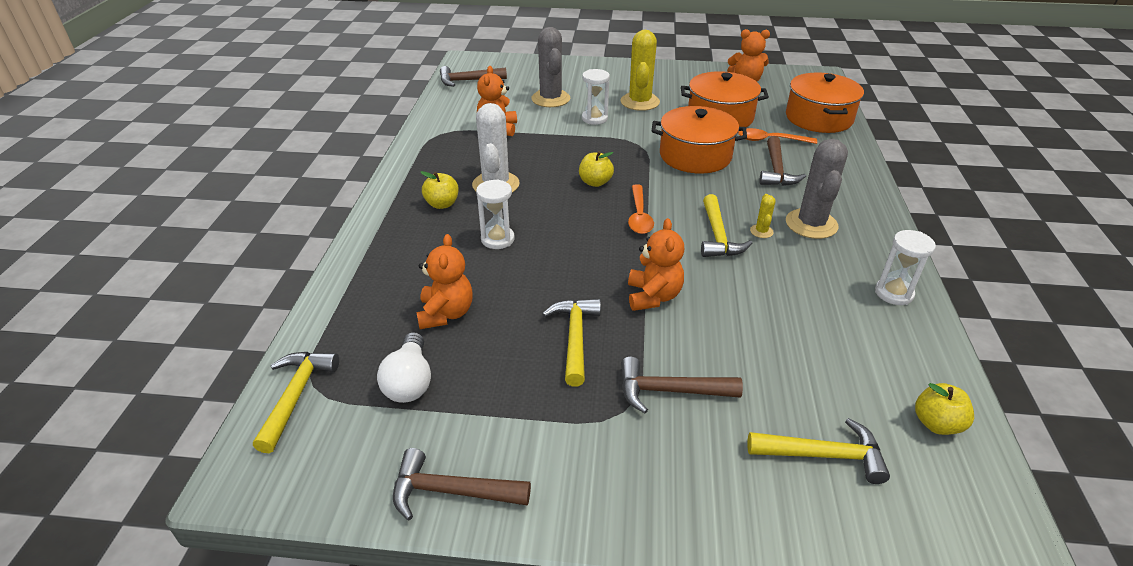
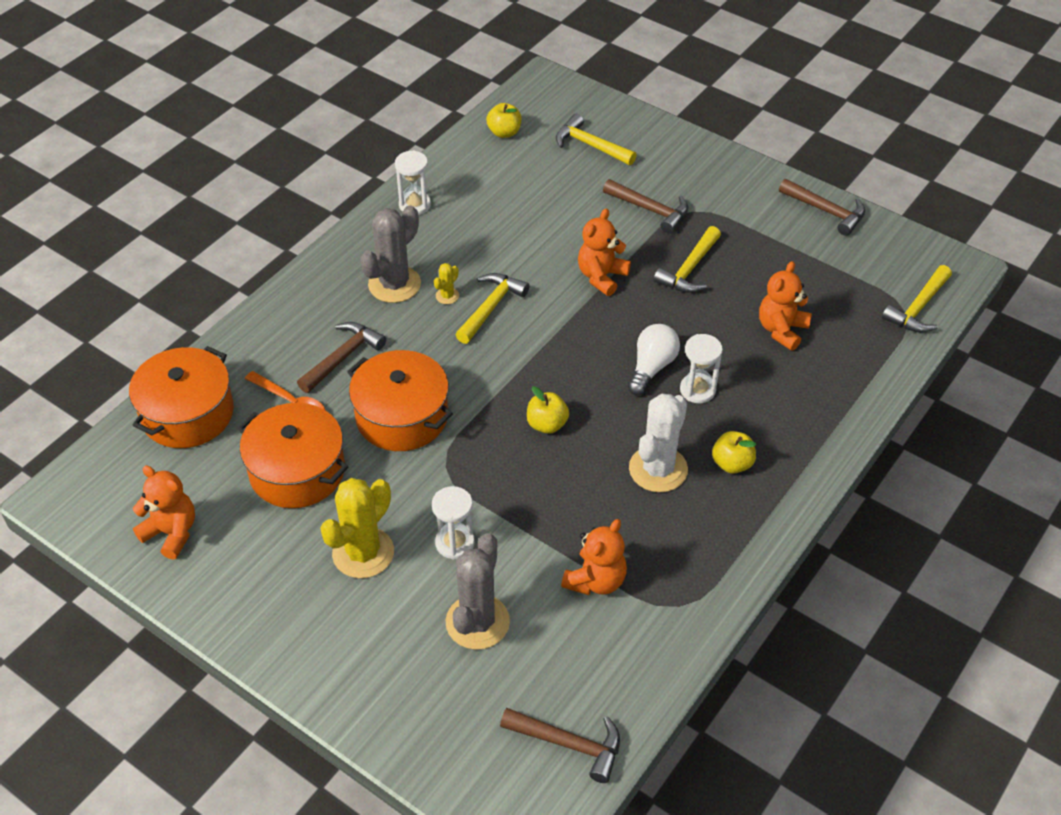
camera: 150 degrees left, 10 degrees up
white light bulb [377,332,431,403] -> white light bulb moved to [628,324,680,395]
orange spoon [628,184,654,234] -> none

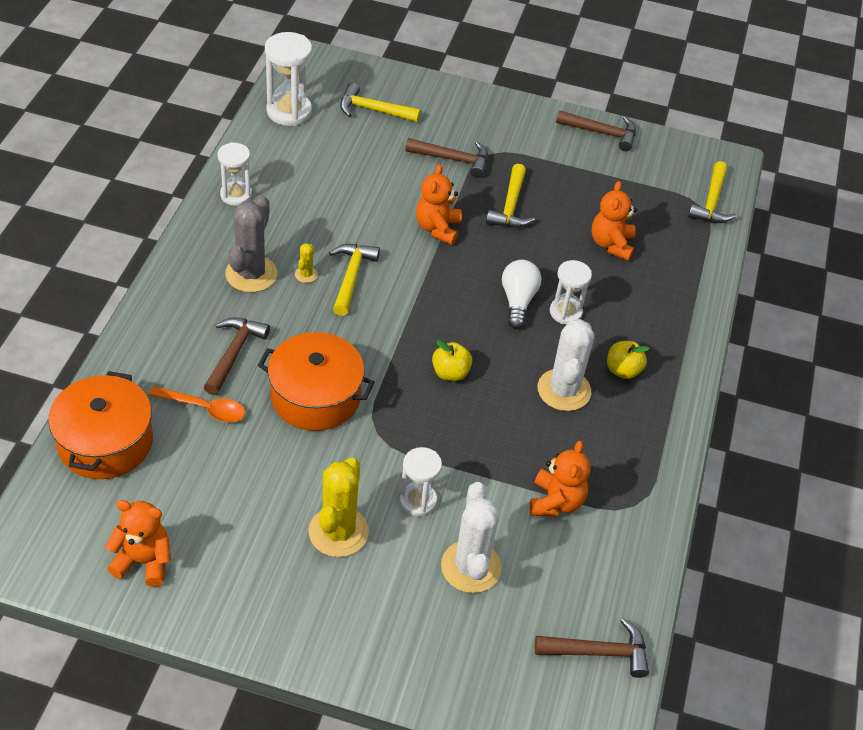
camera: 25 degrees left, 0 degrees up
orange pot [238,403,348,508] -> none
grey cactus [446,533,510,650] -> white cactus [441,482,502,593]
yellow apple [486,103,521,138] -> white hourglass [265,32,312,126]

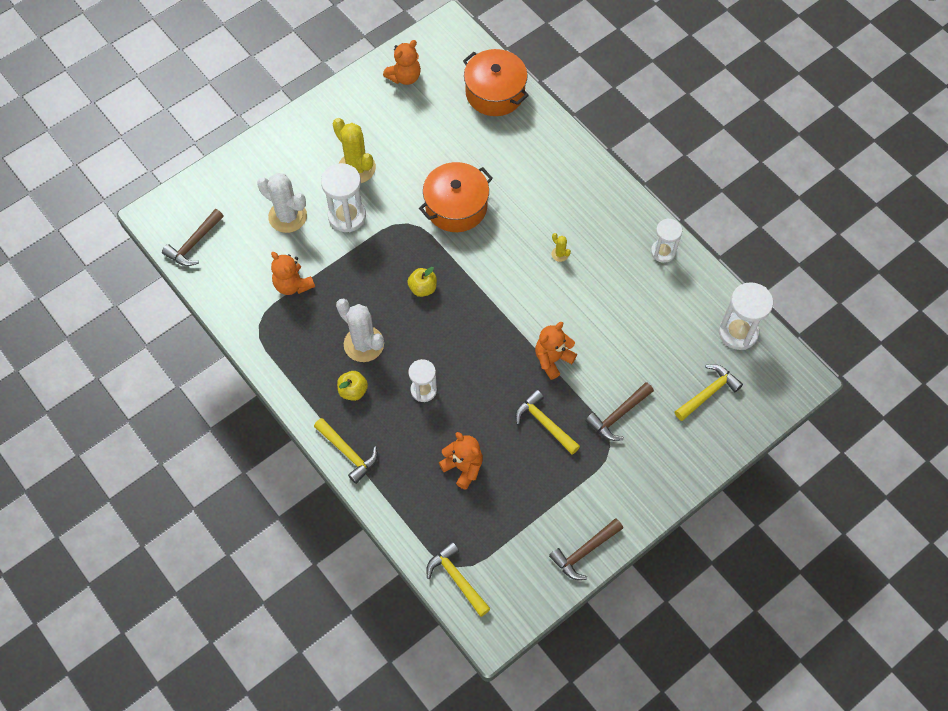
camera: 130 degrees right, 15 degrees up
orange spoon [148,386,246,422] -> none
brown hammer [203,317,270,395] -> none
grey cactus [225,195,277,292] -> none
yellow hammer [329,244,380,316] -> yellow hammer moved to [314,418,378,484]
white hourglass [399,447,442,516] -> white hourglass [321,163,366,232], size x1.54
orange teddy bear [416,164,462,245] -> orange teddy bear turned 90 degrees counterclockwise [535,322,577,380]
white light bulb [502,260,541,329] -> none

